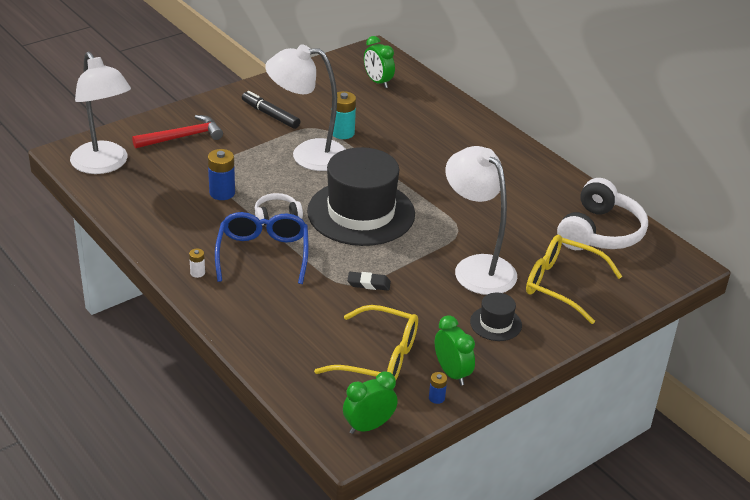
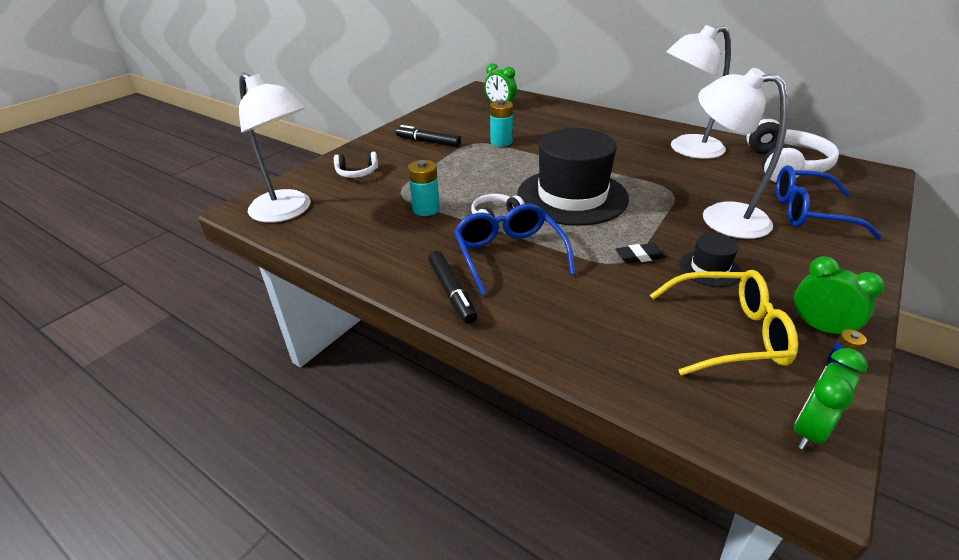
camera: 15 degrees left, 0 degrees up
red hammer [132,115,223,149] -> white headphones [334,152,378,178]
white battery [189,248,205,278] -> black marker [428,251,477,324]
blue battery [208,149,235,200] -> turquoise battery [408,160,440,216]
white lamp [265,44,346,171] -> white lamp moved to [666,25,731,159]
black hat [470,293,522,341] -> black hat moved to [679,233,741,287]
yellow glasses [526,235,622,324] -> blue glasses [776,166,882,239]

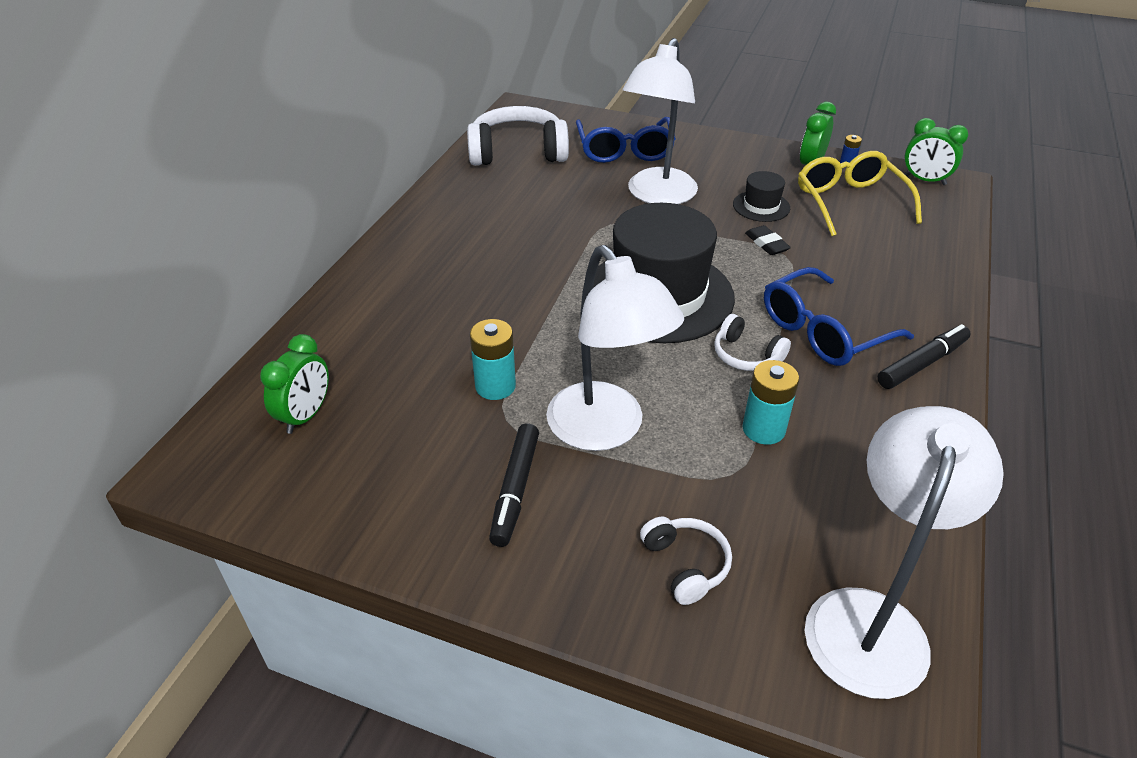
camera: 105 degrees left, 5 degrees up
white lamp [666,25,731,159] -> white lamp moved to [546,245,684,451]

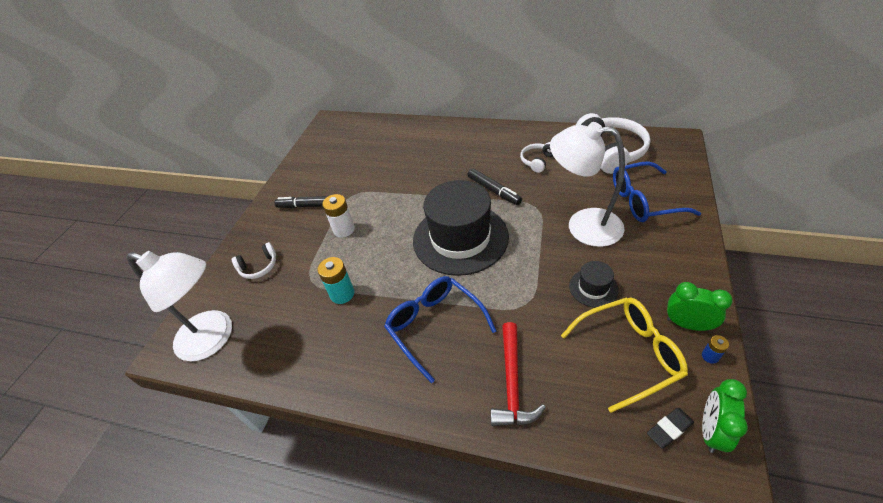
camera: 90 degrees right, 5 degrees up
green clock [260,334,329,434] -> none
turquoise battery [470,319,516,400] -> none
white lamp [546,245,684,451] -> white battery [322,194,355,238]
white headphones [714,314,791,371] -> white headphones moved to [520,142,553,173]
black eraser [745,225,791,255] -> black eraser moved to [647,408,694,449]
black marker [877,324,971,389] -> black marker moved to [467,168,522,205]
none -> red hammer [491,322,546,426]

